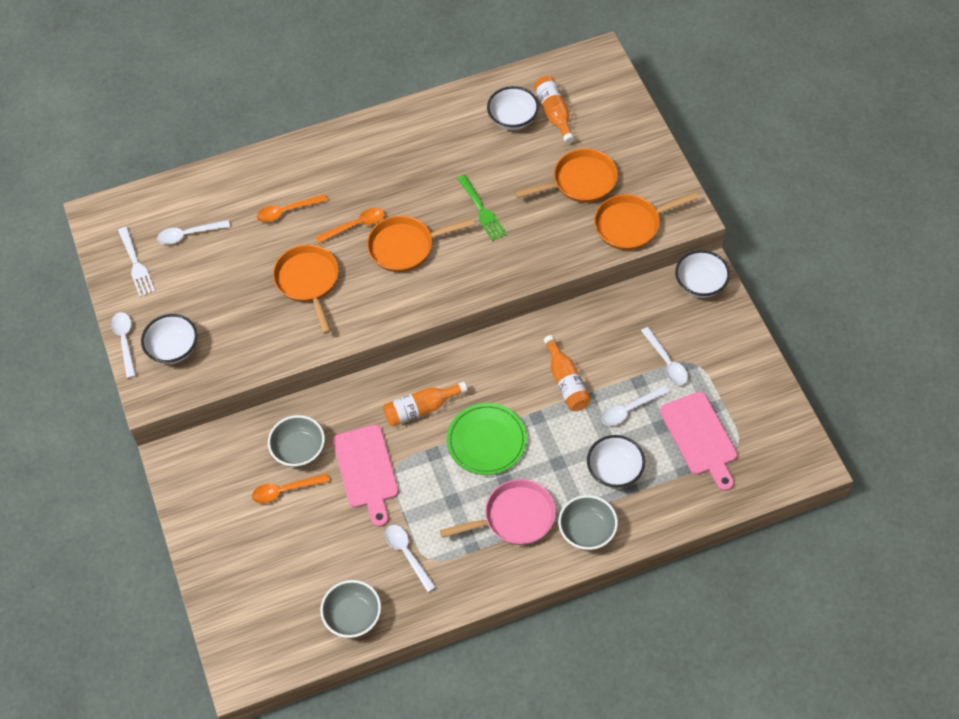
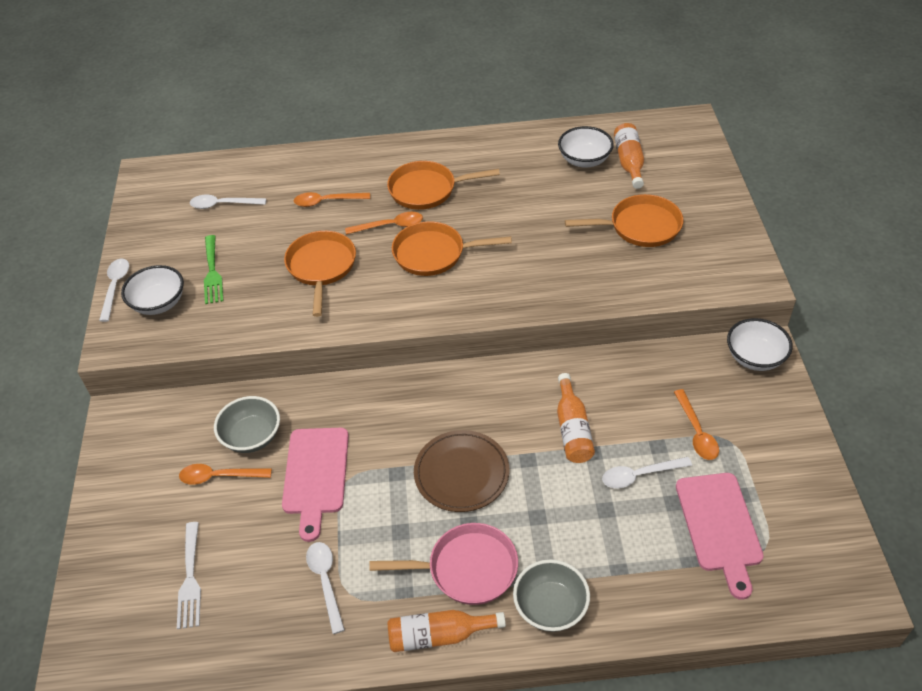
camera: 15 degrees right, 10 degrees down
white fork [118,227,155,297] -> white fork moved to [177,522,201,629]
grey bowl [320,580,381,638] -> none
orange bottle [383,382,468,427] -> orange bottle moved to [388,610,506,652]
green plate [447,403,527,475] -> brown plate [414,430,509,512]
green fork [457,175,507,241] -> green fork moved to [204,235,223,304]
white bowl [587,435,645,488] -> none
orange pan [594,192,699,250] -> orange pan moved to [387,161,500,210]
white spoon [641,327,688,385] -> orange spoon [674,389,719,460]

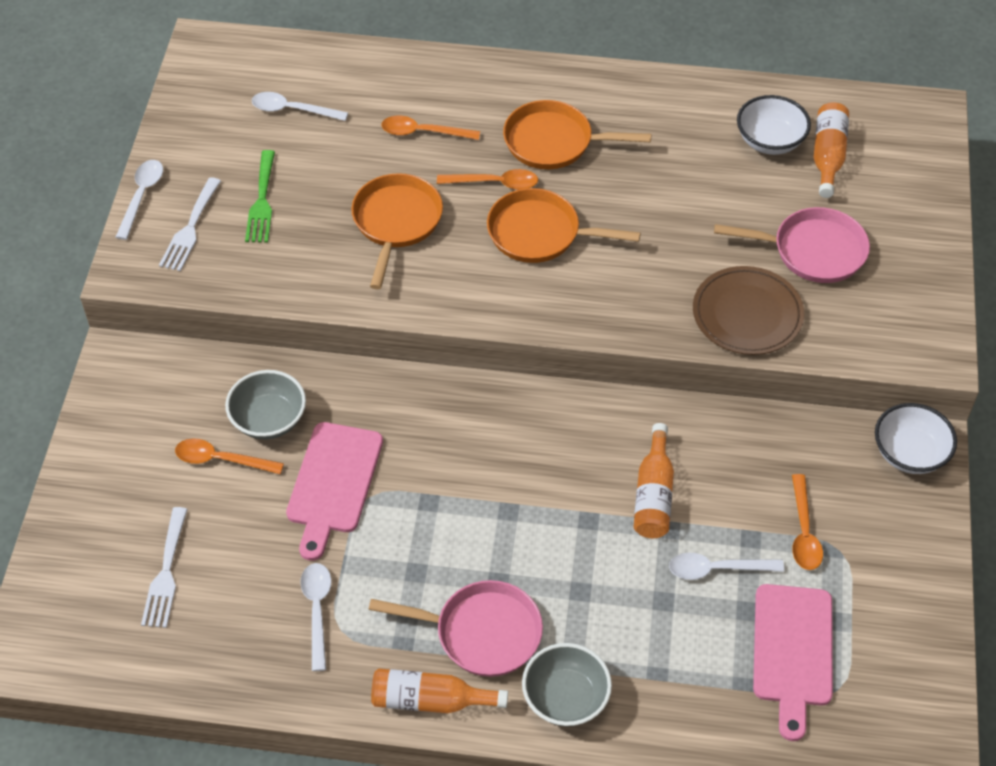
camera: 10 degrees right, 5 degrees up
white bowl [121,265,184,315] -> white fork [159,177,221,271]
brown plate [414,430,509,512] -> brown plate moved to [693,266,804,355]
orange pan [565,194,683,247] -> pink pan [714,207,870,283]

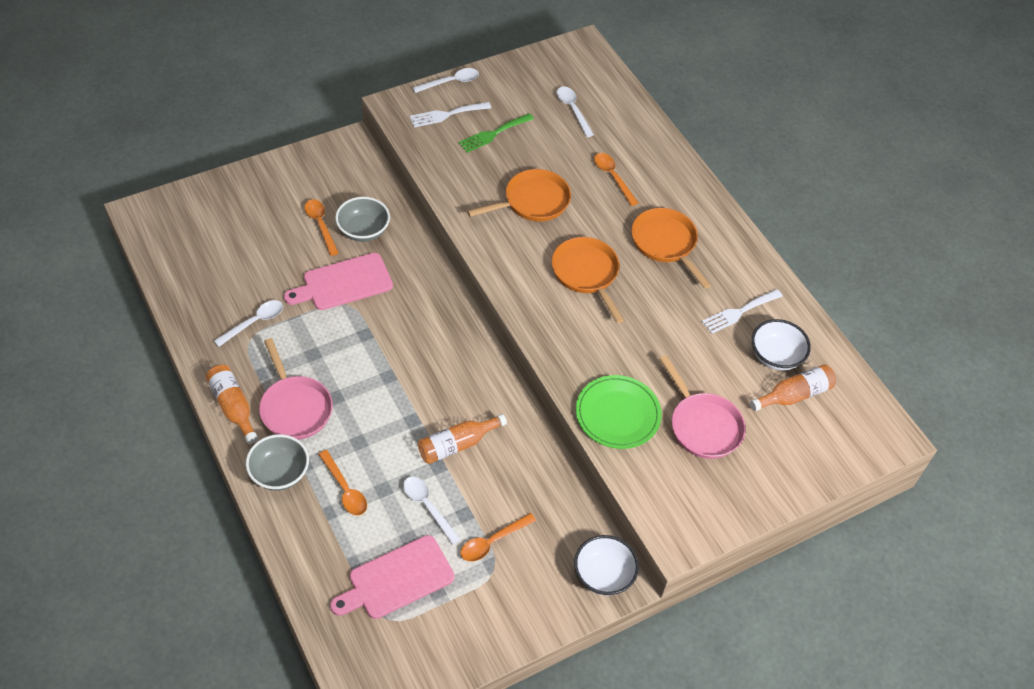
camera: 50 degrees right, 0 degrees up
white fork [141,507,188,628] -> white fork moved to [702,289,783,334]
orange spoon [437,169,538,190] -> orange spoon moved to [318,450,367,516]
brown plate [693,266,804,355] -> green plate [576,375,662,449]

